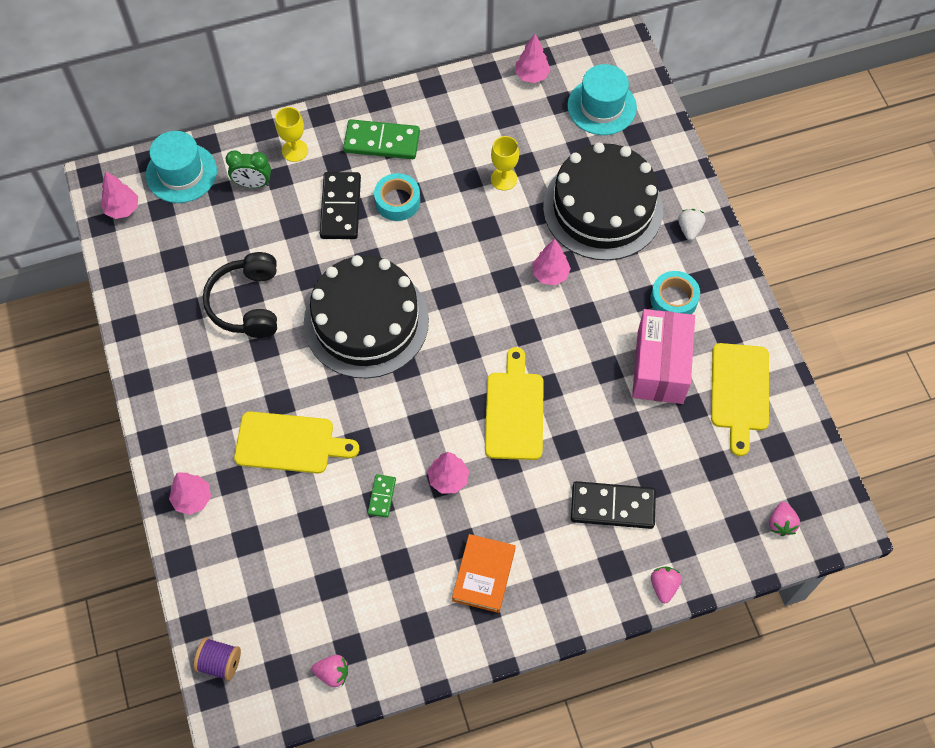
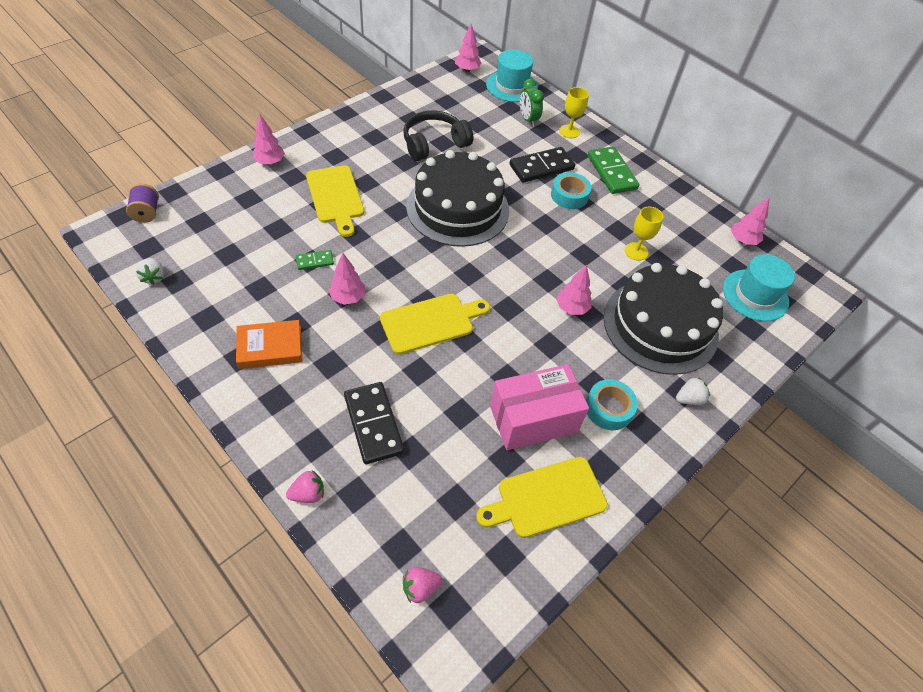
camera: 60 degrees right, 10 degrees down
pink strawberry [312,655,348,687] -> white strawberry [135,258,165,285]

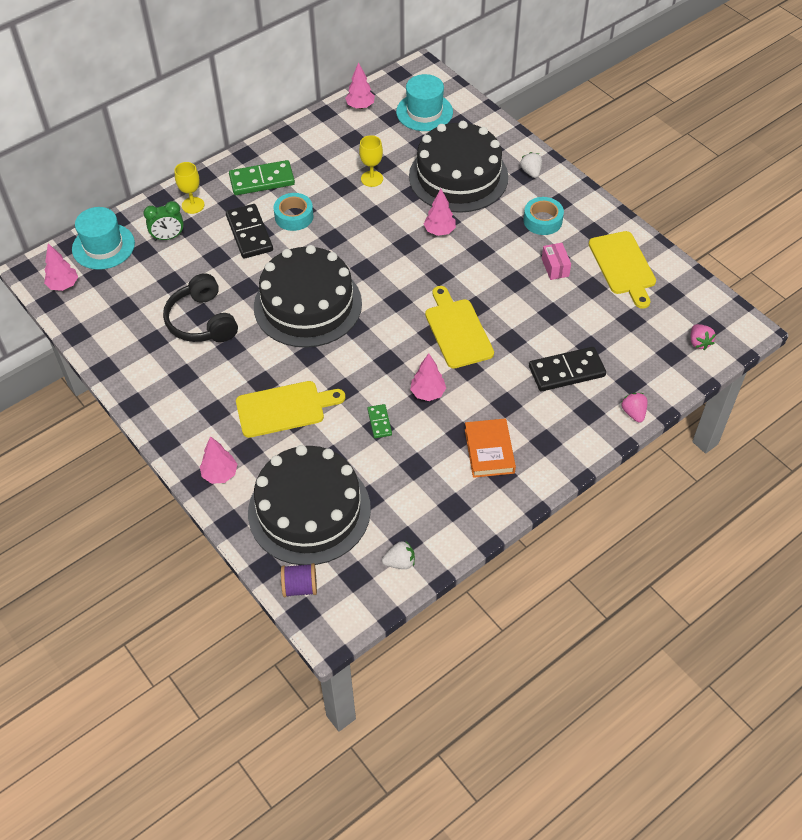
camera: 80 degrees left, 0 degrees up
pink box [490,364,589,450] -> pink box [542,243,571,280], size x0.47
none -> black cake [248,445,371,565]

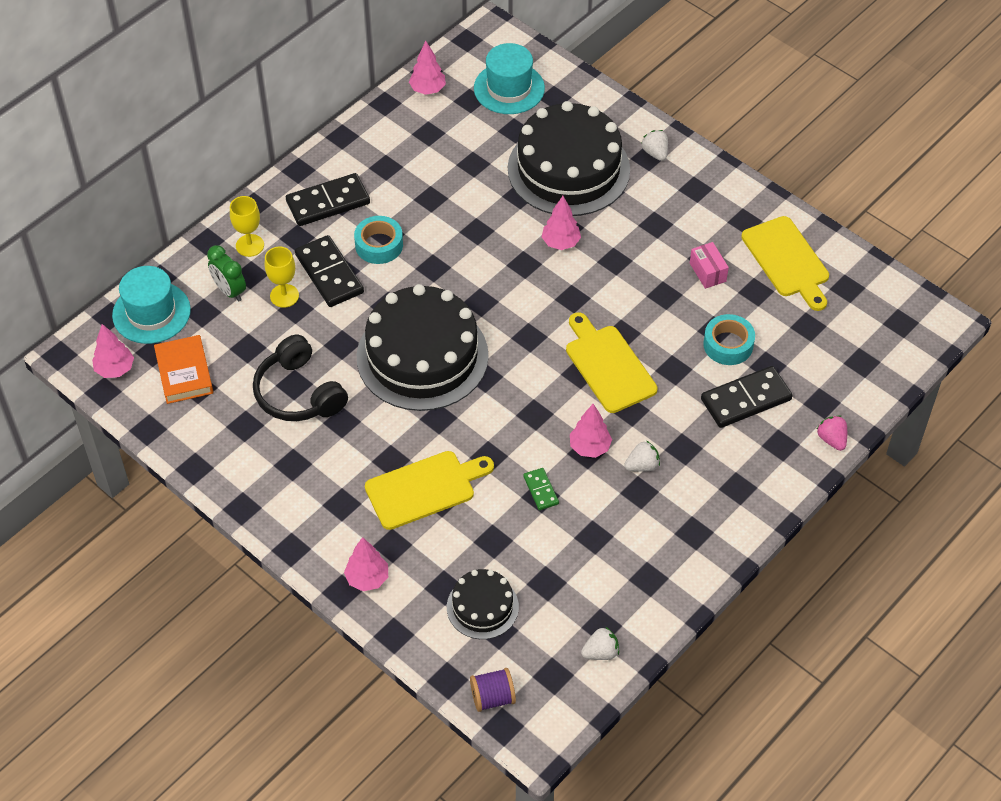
camera: 10 degrees left, 0 degrees up
green clock [144,201,184,241] -> green clock turned 75 degrees clockwise [207,245,246,302]
green domino [229,160,295,195] -> black domino [286,173,370,226]
black cake [248,445,371,565] -> black cake [447,569,519,639], size x0.50
yellow goblet [359,135,383,187] -> yellow goblet moved to [265,247,299,308]
orange book [465,418,516,478] -> orange book moved to [154,335,213,404]
turquoise tape [523,197,564,235] -> turquoise tape moved to [703,314,755,365]
pink strawberry [691,324,716,350] -> none
none -> white strawberry [624,440,660,472]

